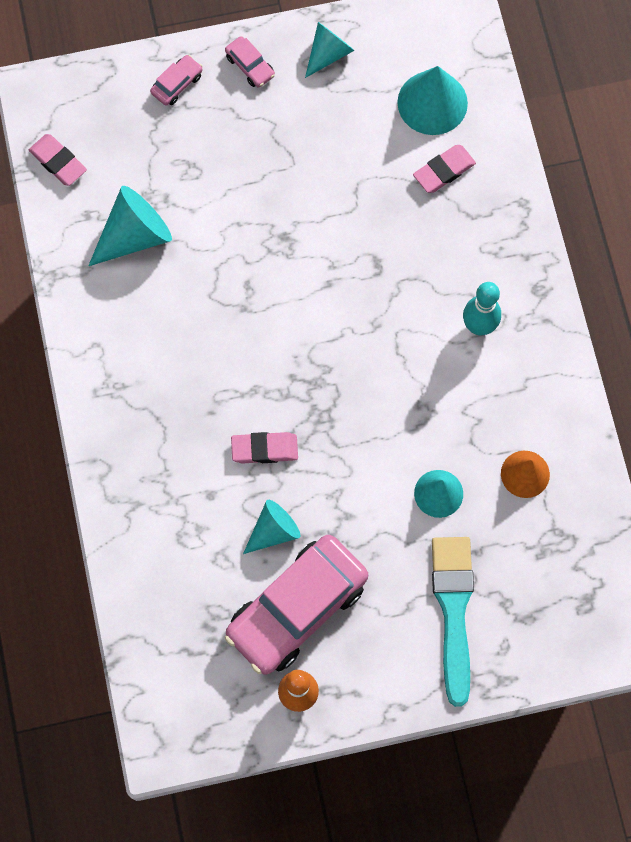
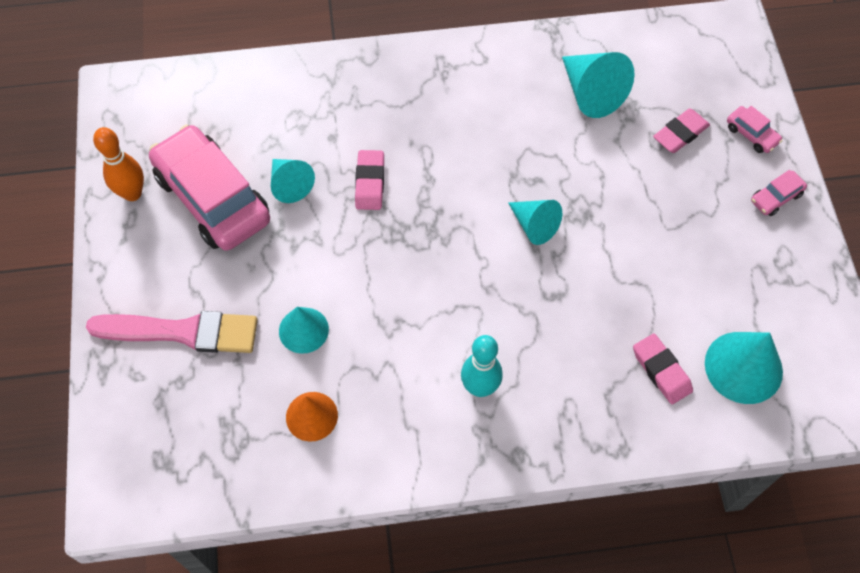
camera: 95 degrees right, 10 degrees down
pink eraser [29,134,87,186] -> pink eraser moved to [653,108,710,153]
turquoise cone [305,22,355,78] -> turquoise cone moved to [508,200,562,245]
turquoise brush [432,537,474,707] -> pink brush [86,311,257,353]

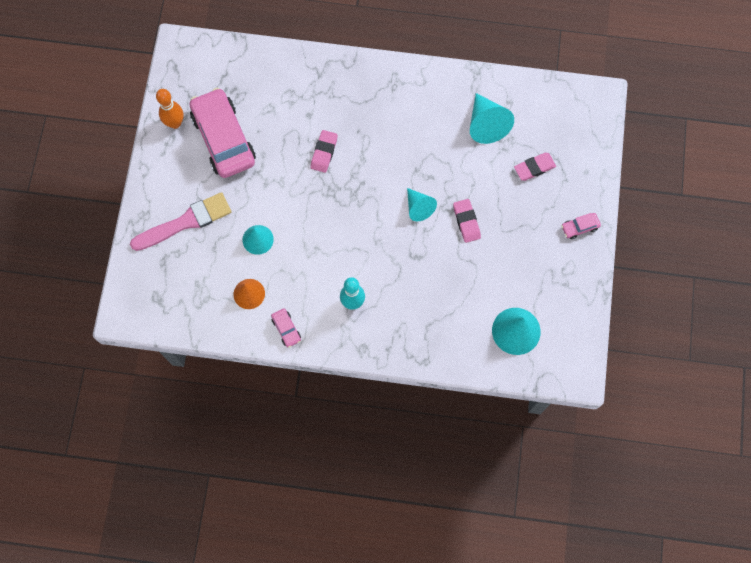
camera: 15 degrees right, 10 degrees up
pink brush [86,311,257,353] -> pink brush turned 45 degrees counterclockwise [130,192,231,251]
turquoise cone [271,159,315,203] -> none
pink eraser [633,334,693,404] -> pink eraser moved to [453,199,481,243]
pink car [727,106,783,153] -> pink car moved to [271,308,301,347]

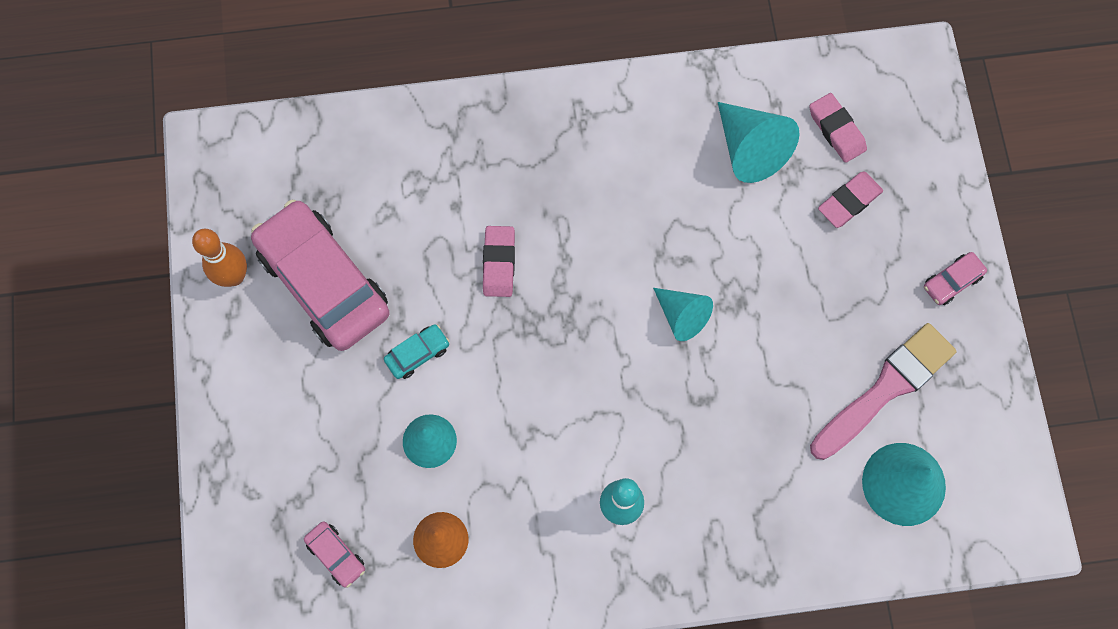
camera: 15 degrees left, 0 degrees up
pink brush [130,192,231,251] -> pink brush moved to [810,323,957,460]
pink car [271,308,301,347] -> pink car moved to [304,521,365,588]
pink eraser [453,199,481,243] -> pink eraser moved to [809,93,867,163]
none -> turquoise car [384,324,450,379]

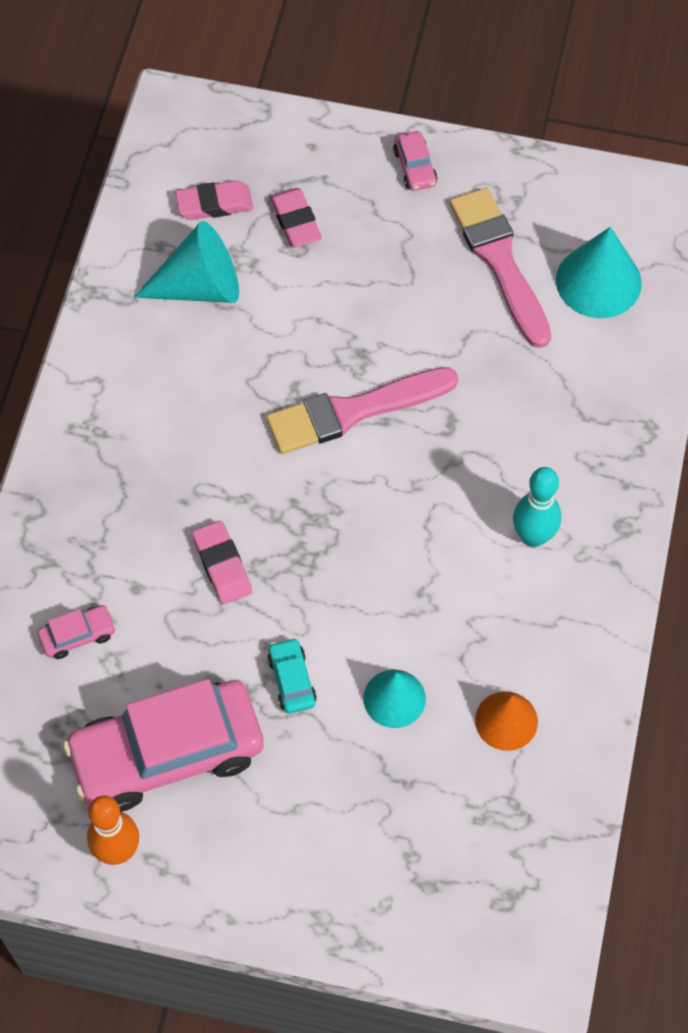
camera: 70 degrees left, 10 degrees down
pink car [304,521,365,588] -> pink car moved to [38,605,116,659]
pink eraser [483,226,515,297] -> pink eraser turned 45 degrees clockwise [192,521,252,605]
turquoise cone [653,288,713,341] -> pink brush [266,367,458,454]

